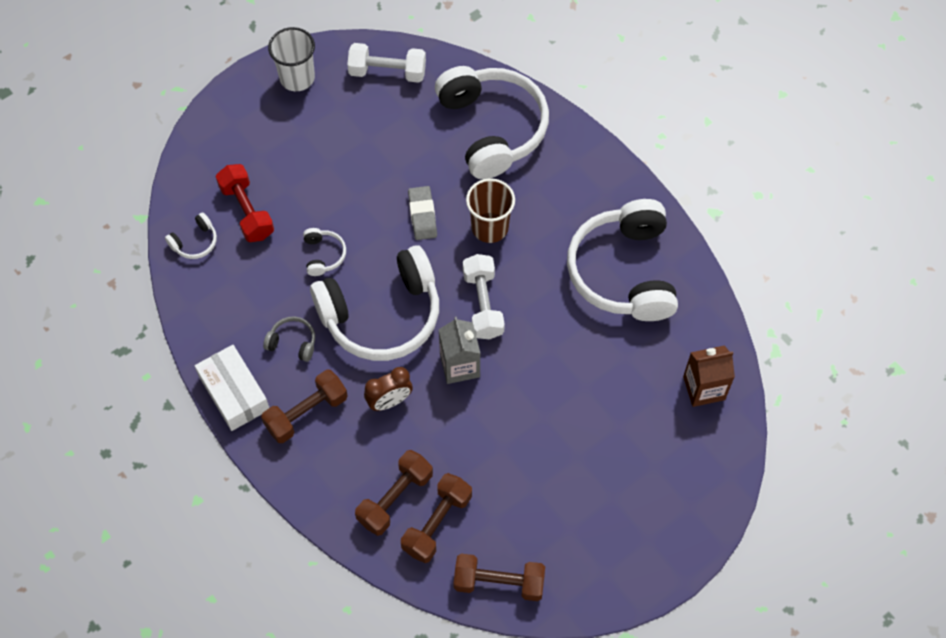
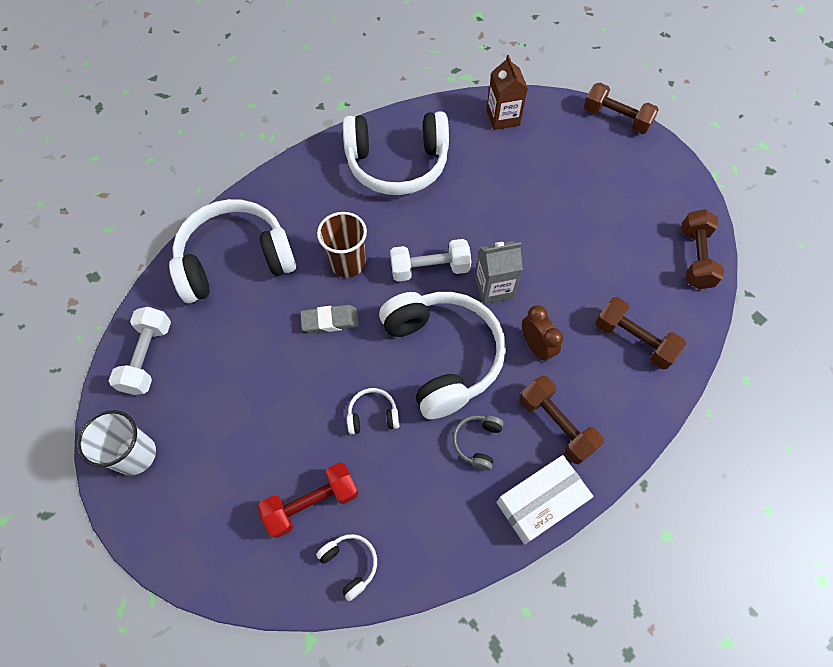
camera: 90 degrees left, 0 degrees up
brown dumbbell [401,473,472,563] -> brown dumbbell moved to [584,83,659,134]

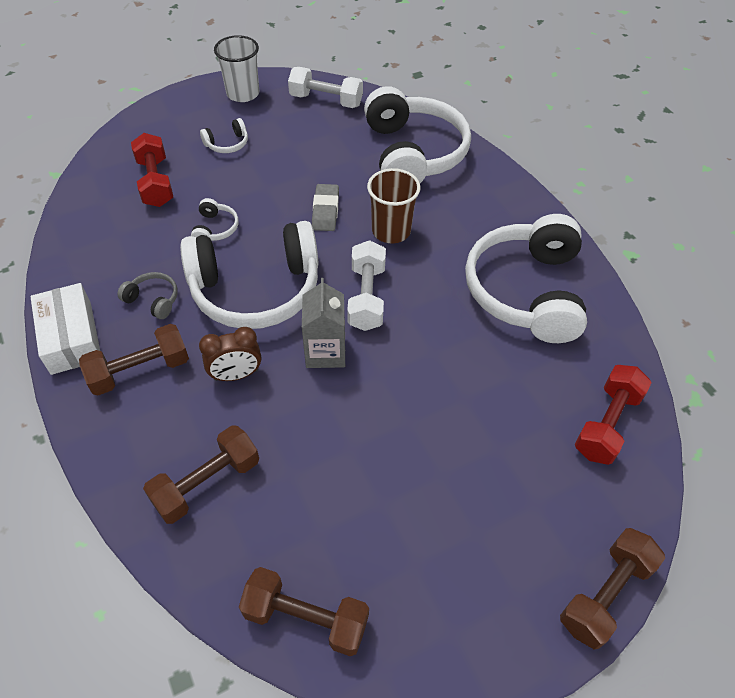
camera: 100 degrees right, 10 degrees down
white headphones [316,534,377,601] -> white headphones moved to [200,118,248,153]
brown carton [486,55,528,130] -> red dumbbell [575,365,652,465]

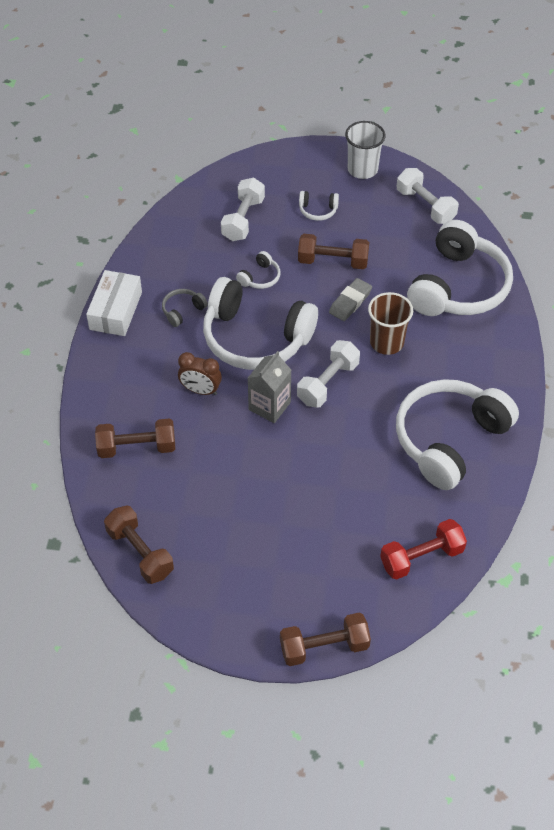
camera: 35 degrees right, 0 degrees up
brown dumbbell [79,324,189,396] -> brown dumbbell moved to [298,234,369,269]
grey headphones [117,272,178,319] -> grey headphones turned 105 degrees counterclockwise [162,289,208,327]
red dumbbell [131,133,173,207] -> white dumbbell [221,177,265,241]

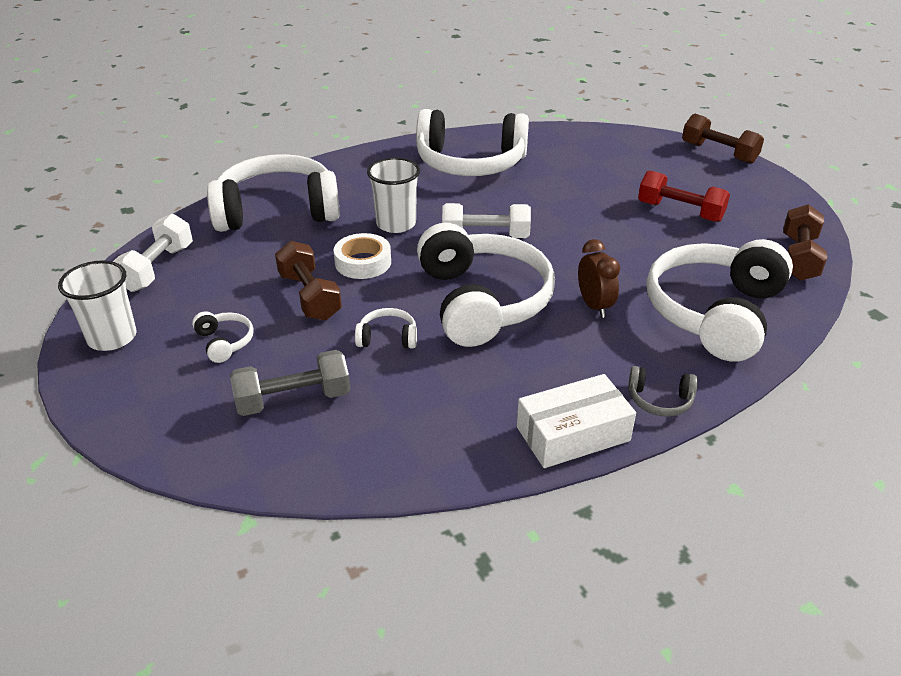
camera: 125 degrees left, 15 degrees down
brown dumbbell [95,418,175,458] -> white headphones [647,239,793,362]
grey headphones [162,289,208,327] -> grey headphones moved to [628,366,698,417]
white dumbbell [221,177,265,241] -> grey dumbbell [230,350,350,416]
grey carton [248,351,291,423] -> none
grey eraser [329,278,372,321] -> white tape [334,233,391,279]
brown cup [368,292,413,355] -> white cup [367,158,420,233]
red dumbbell [380,519,467,580] -> red dumbbell moved to [638,170,730,222]

